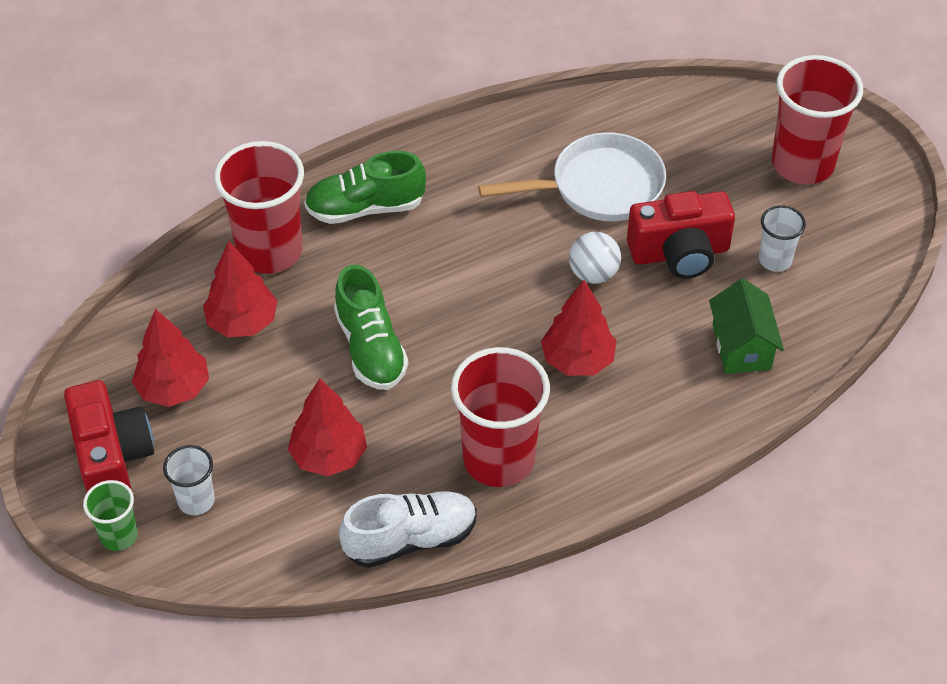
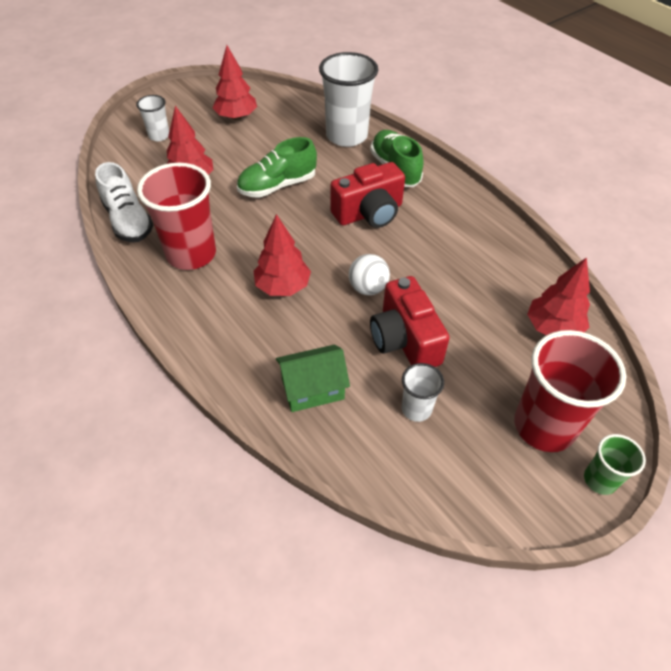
camera: 80 degrees right, 0 degrees up
red camera [64,380,154,492] -> red camera moved to [330,162,405,228]
green cup [83,480,138,551] -> green cup moved to [584,434,646,495]
red tree [203,241,278,337] -> red tree moved to [527,257,590,335]
red cup [214,141,304,274] -> white cup [319,52,378,147]
white pan [478,132,666,221] -> none

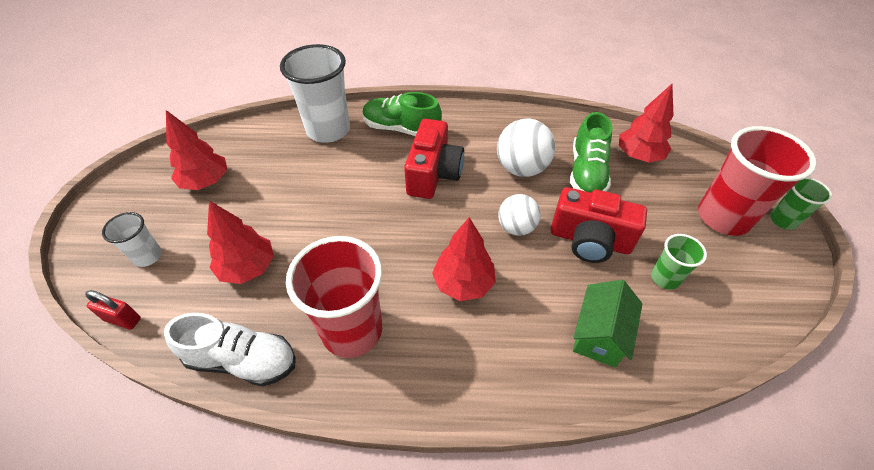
camera: 50 degrees left, 0 degrees up
green shoe [237,137,317,198] -> green shoe moved to [570,112,613,193]
white cup [402,363,444,422] -> green cup [651,234,707,290]
none -> red padlock [85,290,141,330]
none -> white ball [497,118,555,177]

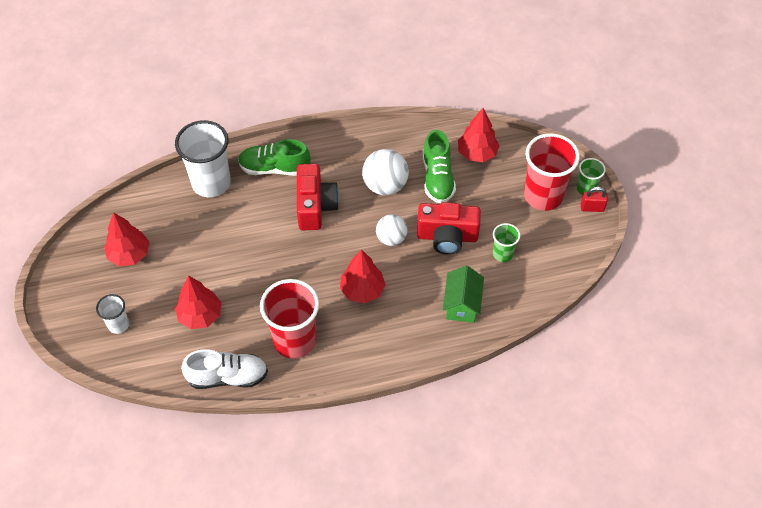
camera: 15 degrees left, 5 degrees up
red padlock [85,290,141,330] -> red padlock moved to [581,187,608,212]

